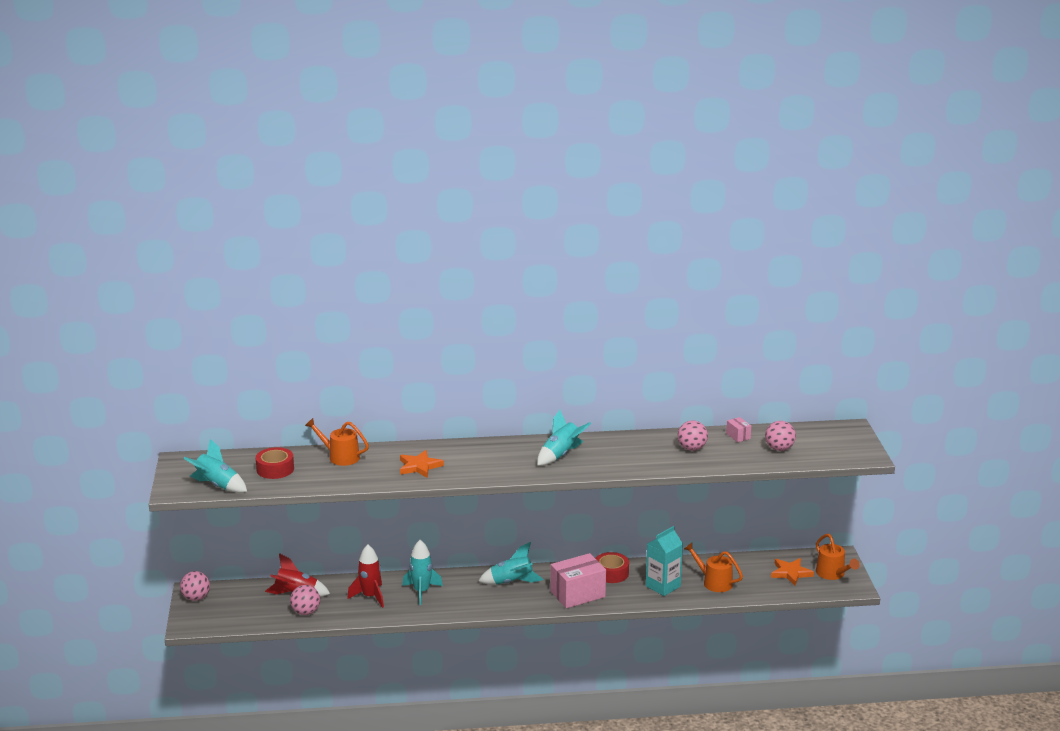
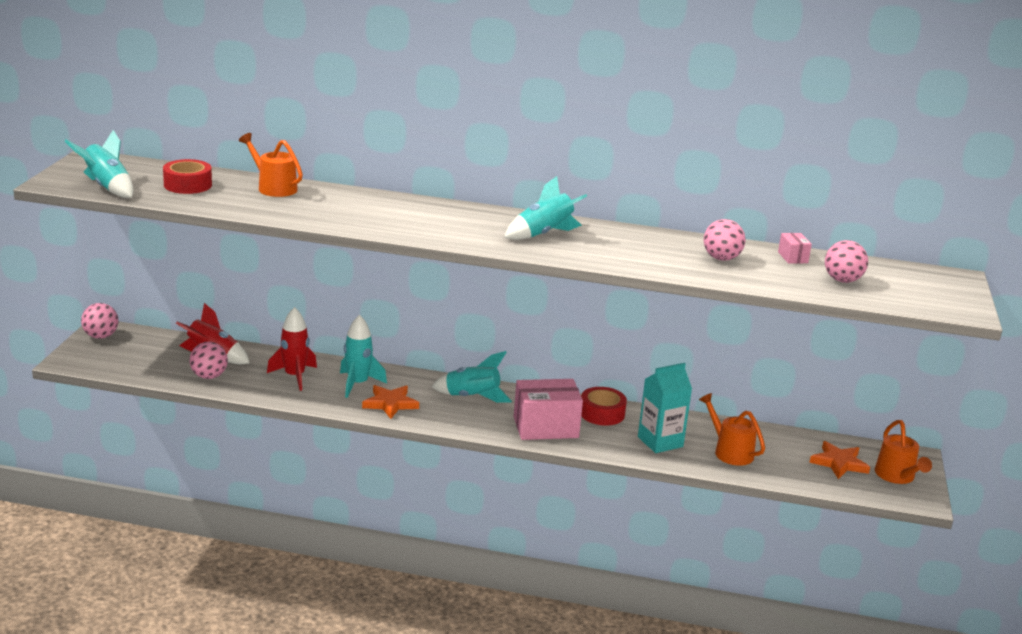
camera: 15 degrees right, 0 degrees up
orange star [400,450,444,478] -> orange star moved to [362,385,419,419]

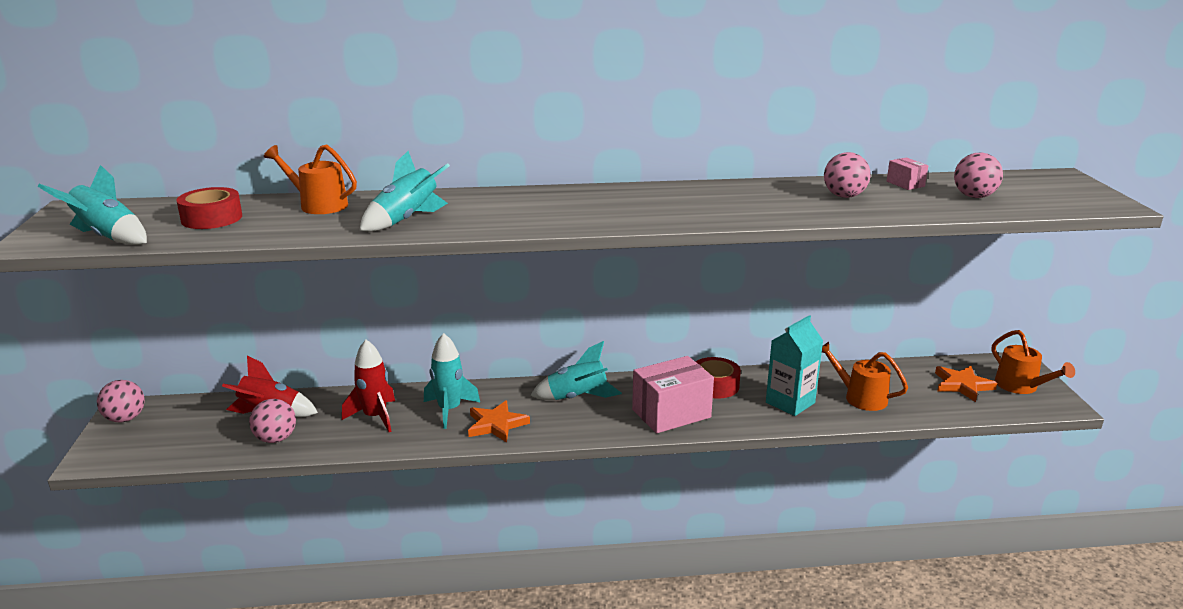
camera: 15 degrees left, 0 degrees up
turquoise rocket [504,176,587,240] -> turquoise rocket moved to [359,151,450,232]

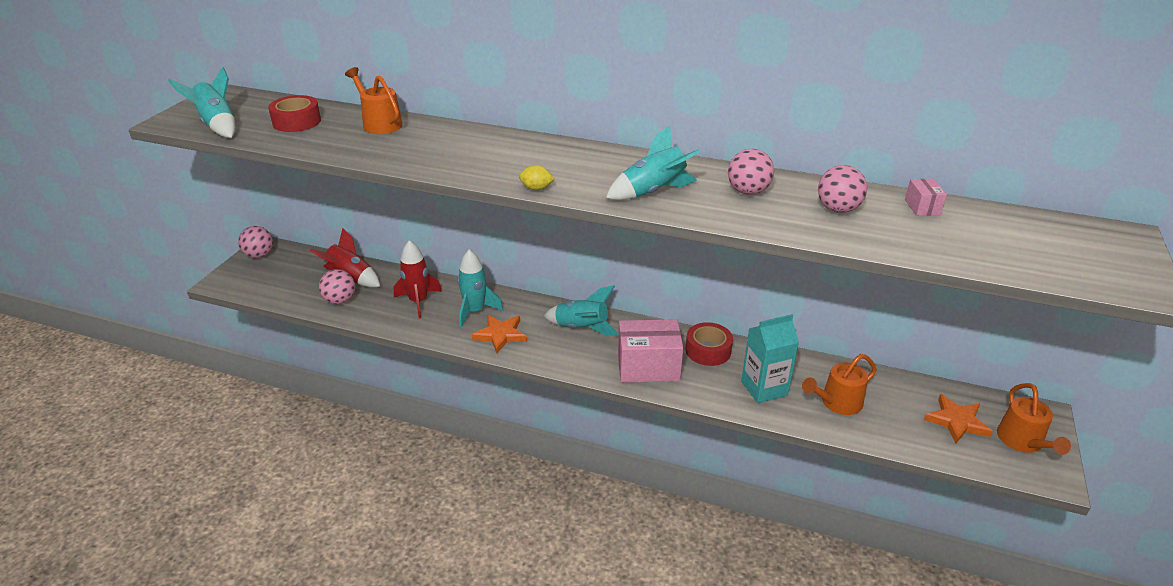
camera: 25 degrees right, 10 degrees up
turquoise rocket [359,151,450,232] -> turquoise rocket moved to [606,125,700,200]
orange watering can [822,342,908,411] -> orange watering can turned 90 degrees counterclockwise [802,354,876,415]
pink ball [954,153,1003,198] -> pink ball moved to [728,149,774,195]
none -> yellow lemon [519,165,554,190]

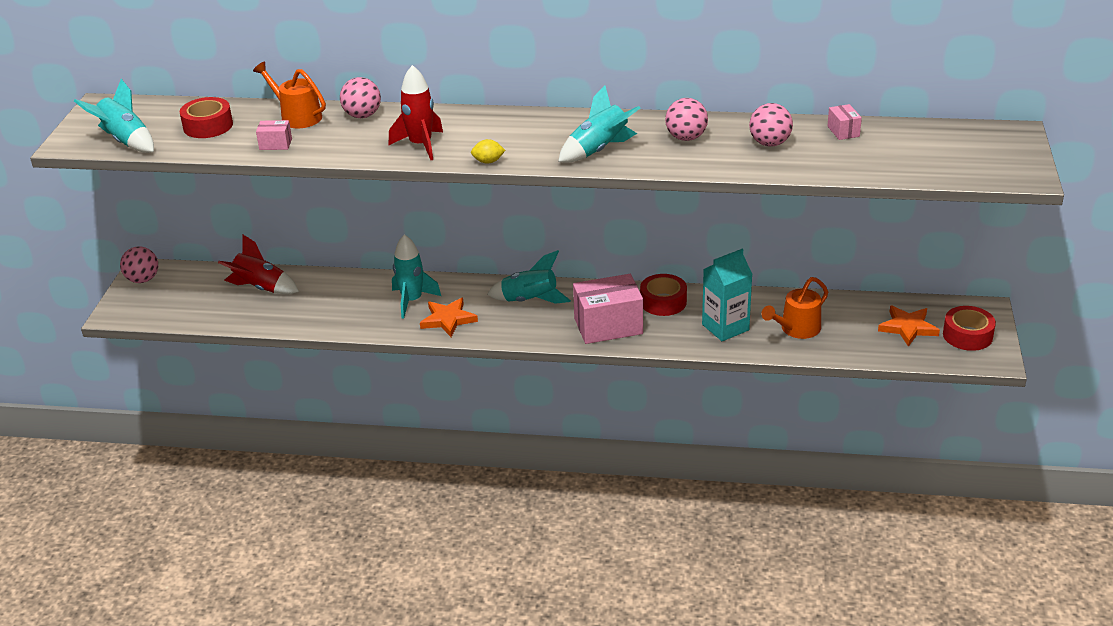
camera: 10 degrees left, 0 degrees up
pink ball [319,269,355,304] -> pink ball moved to [340,77,381,118]
red rocket [394,240,442,318] -> red rocket moved to [389,65,443,160]
orange watering can [997,383,1071,455] -> red tape [943,306,996,351]
none -> pink box [256,120,292,150]

